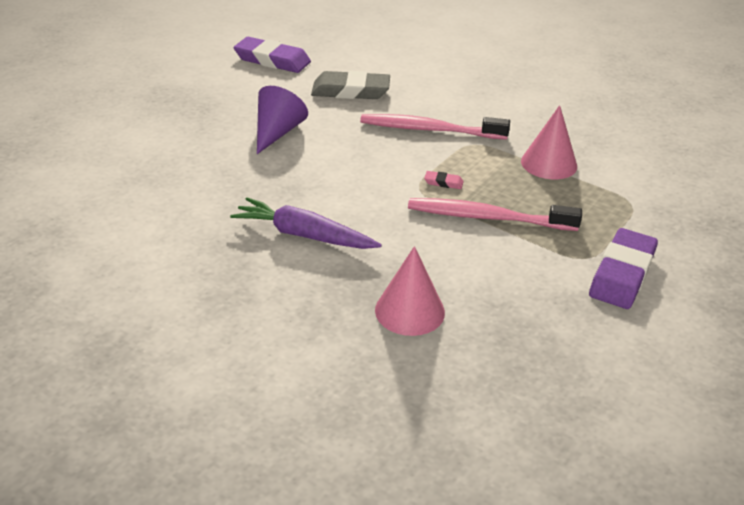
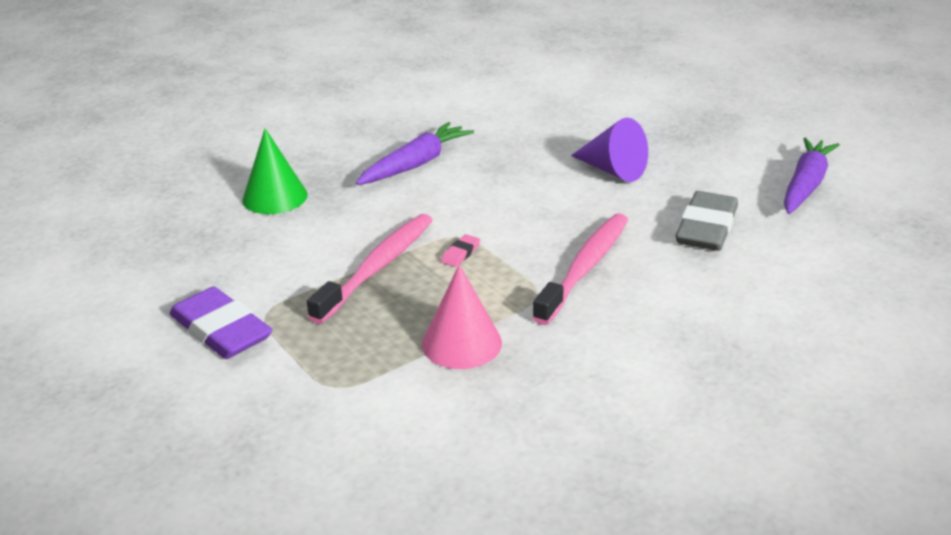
camera: 110 degrees right, 5 degrees down
purple eraser [234,37,311,73] -> purple carrot [784,137,840,214]
pink cone [375,246,445,336] -> green cone [242,128,308,214]

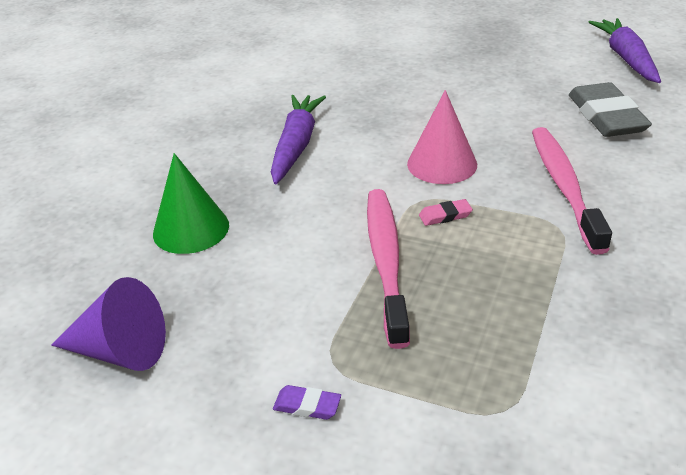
camera: 30 degrees left, 5 degrees up
purple eraser [169,287,273,359] -> purple eraser [273,385,341,420], size x0.42
pink cone [422,264,502,369] -> pink cone moved to [407,90,477,184]
pink eraser [441,234,480,267] -> pink eraser turned 75 degrees clockwise [419,199,473,226]
purple cone [571,118,648,182] -> purple cone moved to [51,277,166,371]

